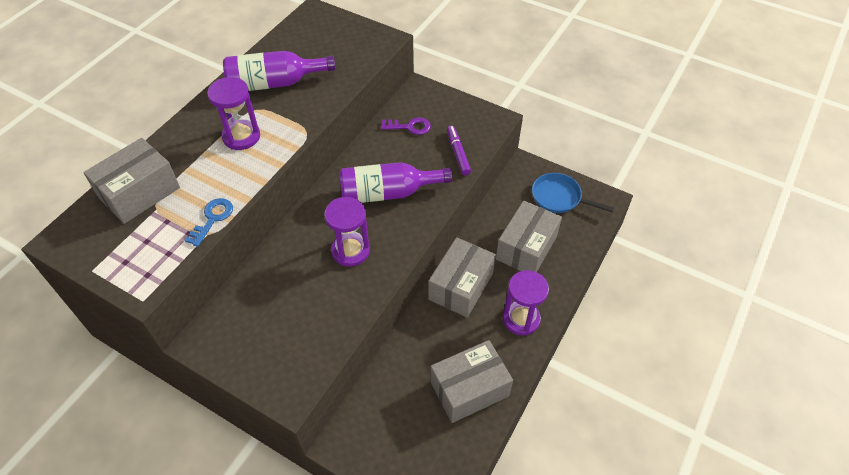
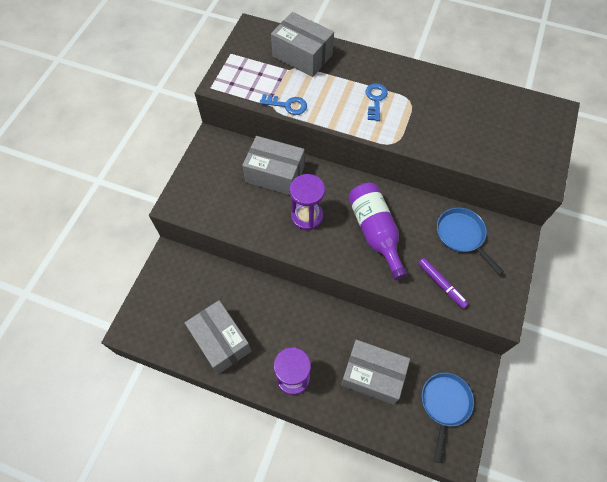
camera: 80 degrees right, 10 degrees up
purple hourglass [207,77,260,150] -> blue key [365,83,388,121]
purple bottle [223,51,336,91] -> none
purple key [381,117,431,135] -> blue pan [437,208,504,275]
grey box [428,237,496,317] -> grey box moved to [242,136,305,195]
purple marker [447,125,471,175] -> purple marker turned 75 degrees clockwise [418,258,469,309]

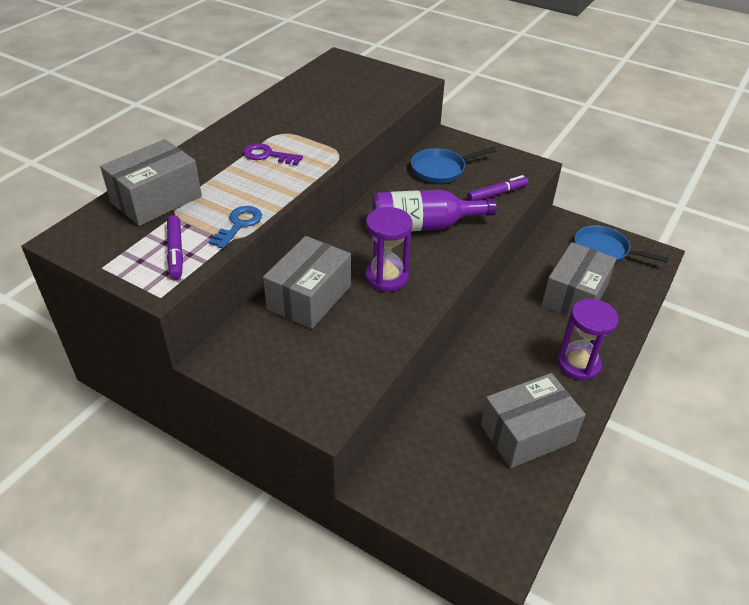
camera: 80 degrees left, 20 degrees down
blue key [365,83,388,121] -> purple key [243,143,303,165]
none -> purple marker [167,215,183,279]

